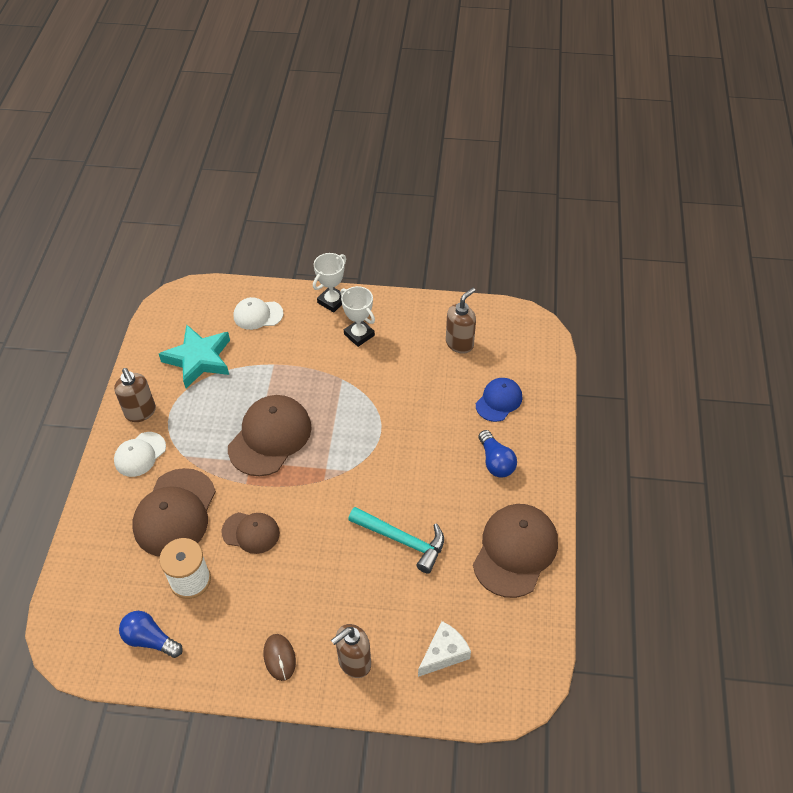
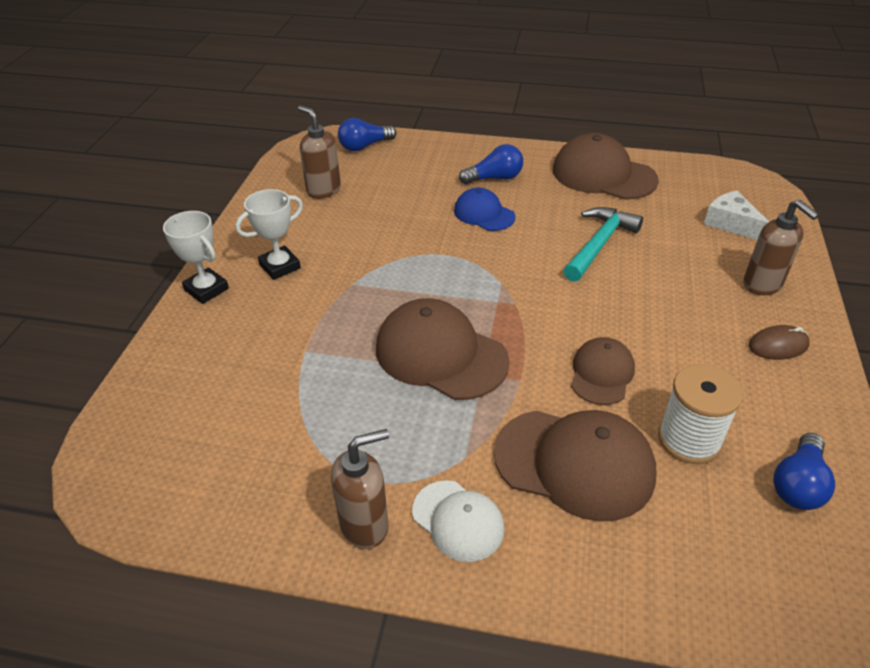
camera: 85 degrees left, 10 degrees down
turquoise star [159,324,230,388] -> none
white cap [233,297,284,330] -> none
blue cap [476,378,522,422] -> blue cap moved to [454,188,515,231]
none -> blue light bulb [338,118,396,151]

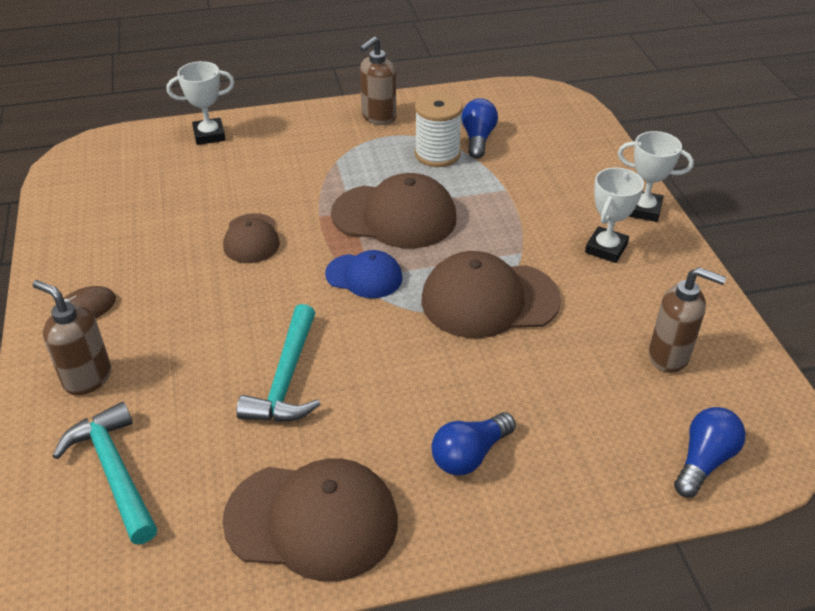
camera: 155 degrees right, 0 degrees up
white cap [412,480,504,562] -> none
blue cap [454,188,515,231] -> blue cap moved to [325,250,402,298]
brown cap [494,410,656,522] -> brown cap moved to [421,251,561,338]
white spool [658,364,743,464] -> white spool moved to [415,92,463,167]
white cheese [704,191,769,240] -> turquoise hammer [53,402,157,544]
blue light bulb [773,433,835,510] -> blue light bulb moved to [461,98,498,159]
none -> white trophy [167,61,235,145]

